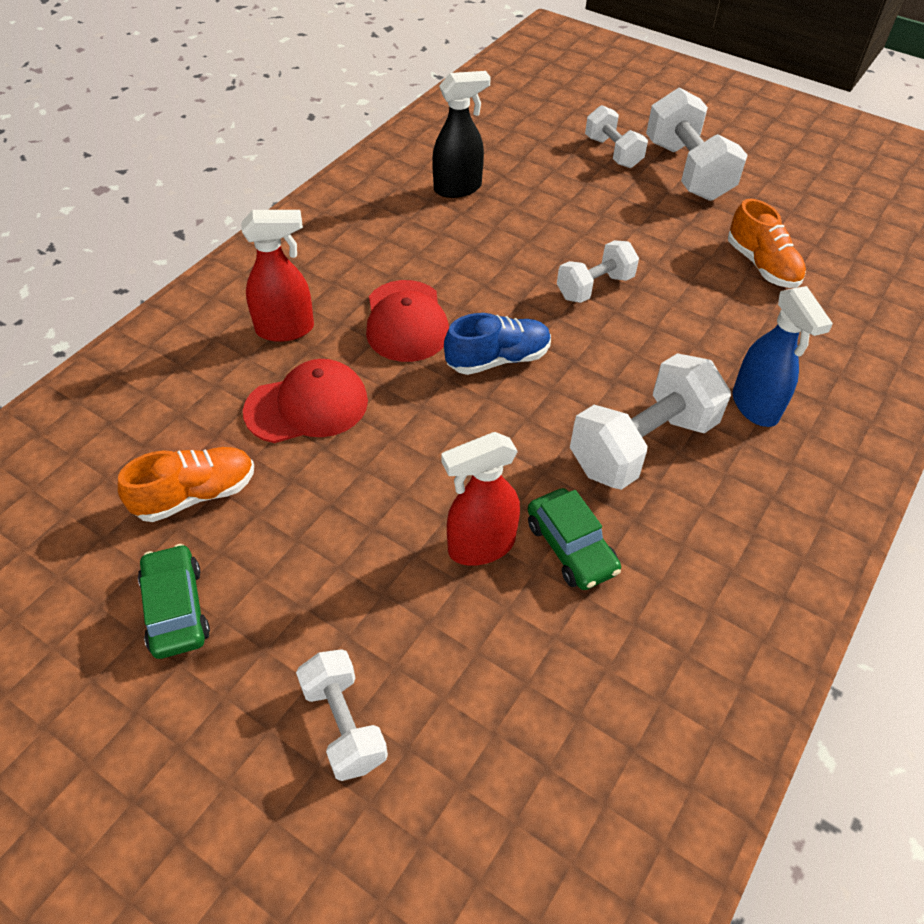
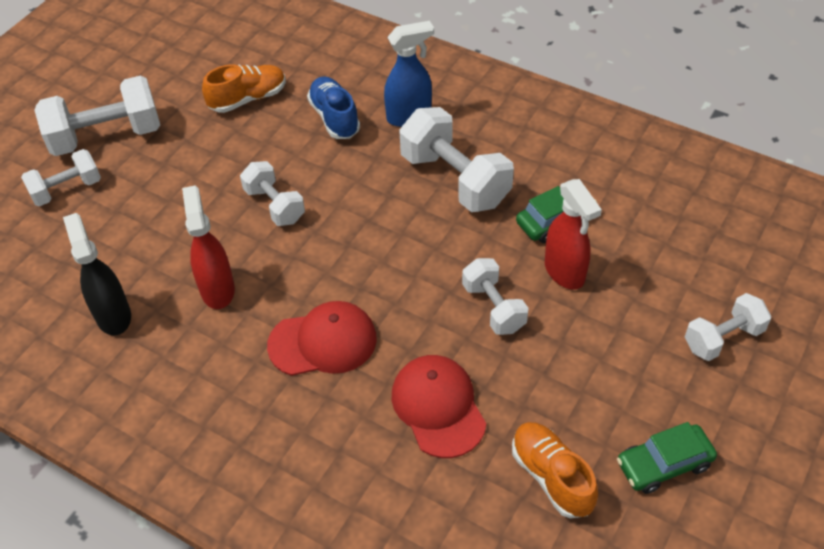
camera: 90 degrees left, 0 degrees up
red spray bottle [241,210,314,342] -> red spray bottle moved to [182,185,235,309]
blue shoe [444,313,551,375] -> blue shoe moved to [307,76,360,139]
none -> white dumbbell [462,258,529,335]

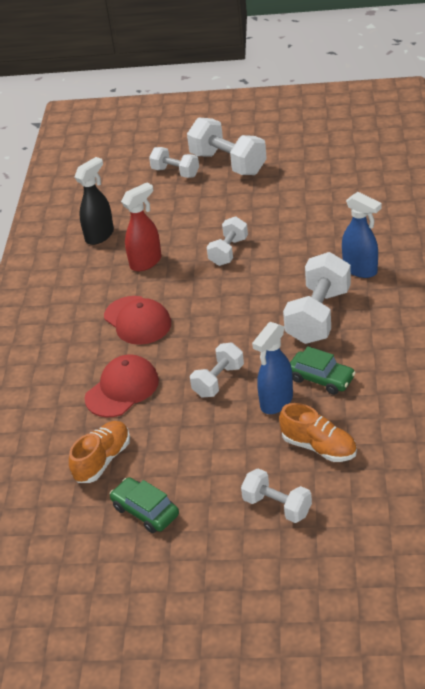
camera: 65 degrees right, 10 degrees down
orange shoe [202,64,286,113] -> orange shoe moved to [279,403,357,462]
blue shoe [307,76,360,139] -> none
red spray bottle [545,179,602,290] -> blue spray bottle [252,322,293,414]

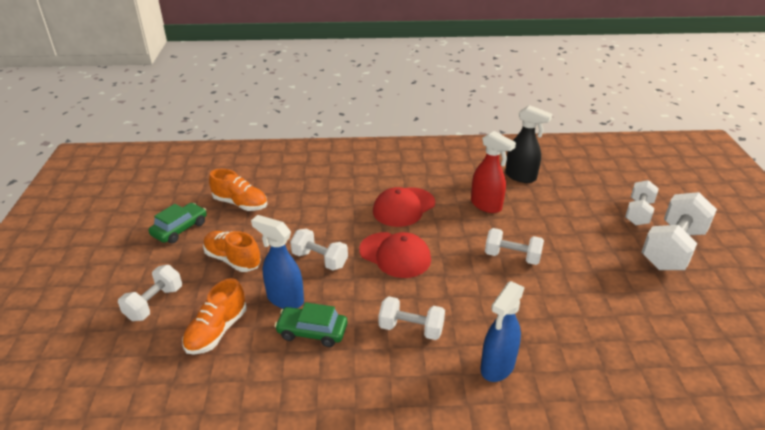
camera: 80 degrees right, 5 degrees down
red cap [84,354,159,418] -> red cap moved to [359,232,431,278]
white dumbbell [283,252,351,344] -> white dumbbell [379,296,445,340], size x0.60
green car [290,346,356,395] -> green car turned 75 degrees clockwise [275,302,347,347]
none -> orange shoe [203,231,261,272]

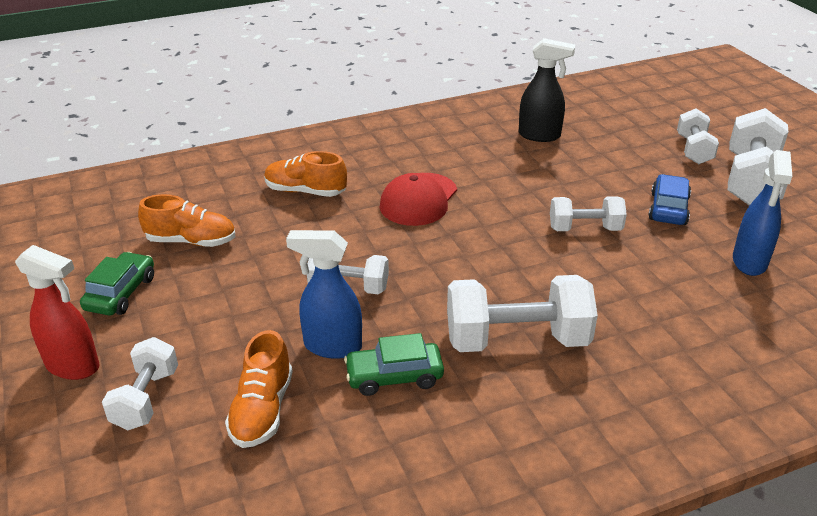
camera: 20 degrees left, 0 degrees up
orange shoe [203,231,261,272] -> orange shoe moved to [264,151,347,197]
red cap [359,232,431,278] -> none
white dumbbell [379,296,445,340] -> white dumbbell [447,275,598,352], size x1.67
red spray bottle [471,131,516,213] -> red spray bottle moved to [15,245,99,380]
blue spray bottle [480,281,525,382] -> blue spray bottle moved to [733,150,792,276]
none -> blue car [648,174,691,225]

